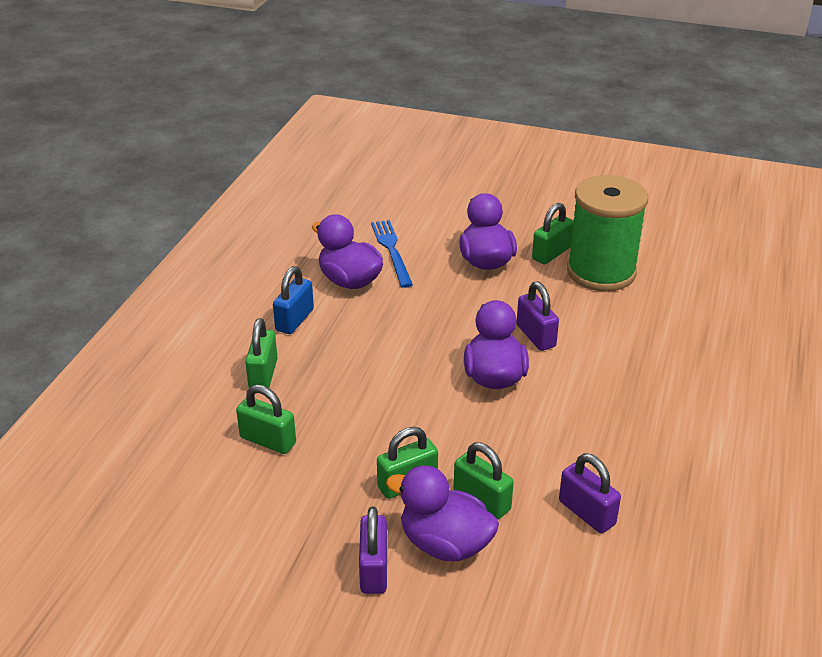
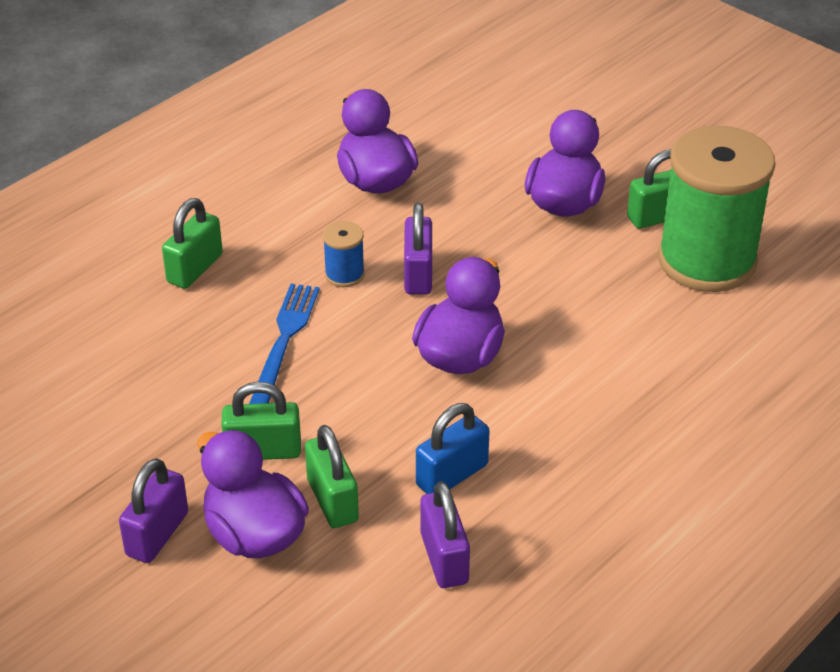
camera: 25 degrees right, 5 degrees up
green padlock [236,385,296,454] -> none
blue padlock [273,266,314,334] -> blue padlock moved to [416,403,490,494]
blue fork [371,220,413,288] -> blue fork moved to [249,283,319,404]
purple padlock [517,282,559,351] -> purple padlock moved to [404,203,432,294]
none -> blue spool [323,221,365,287]

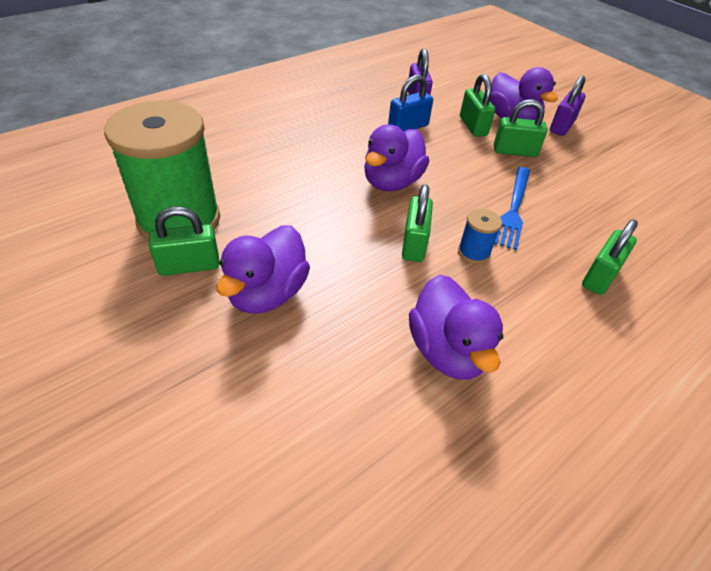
camera: 175 degrees left, 5 degrees up
purple padlock [404,203,432,294] -> green padlock [402,184,433,262]

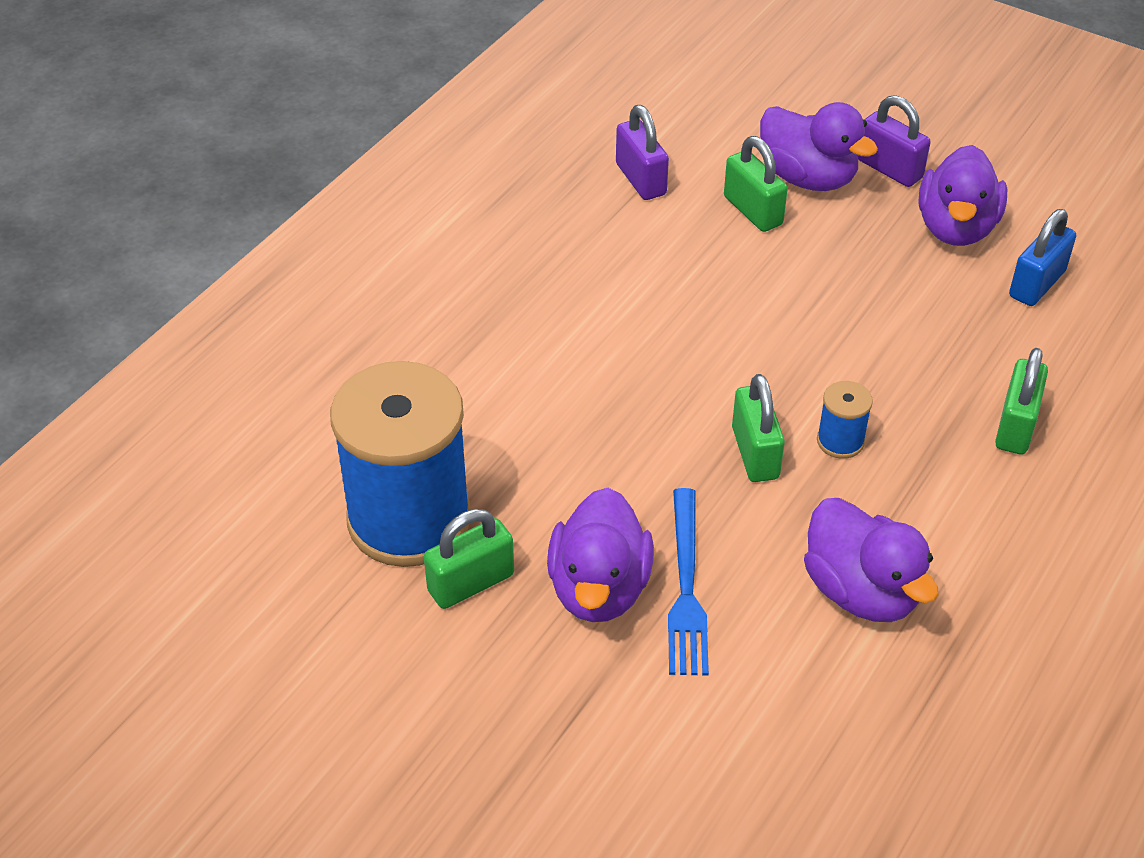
camera: 15 degrees left, 0 degrees up
green spool [104,101,220,241] -> blue spool [330,361,470,567]
purple duck [364,124,429,191] -> purple duck moved to [918,145,1007,246]
blue padlock [388,75,433,131] -> blue padlock moved to [1009,209,1076,306]
green padlock [494,99,548,157] -> none
blue fork [494,167,530,250] -> blue fork moved to [668,488,709,676]
purple padlock [550,75,586,136] -> purple padlock turned 60 degrees counterclockwise [858,95,931,187]

